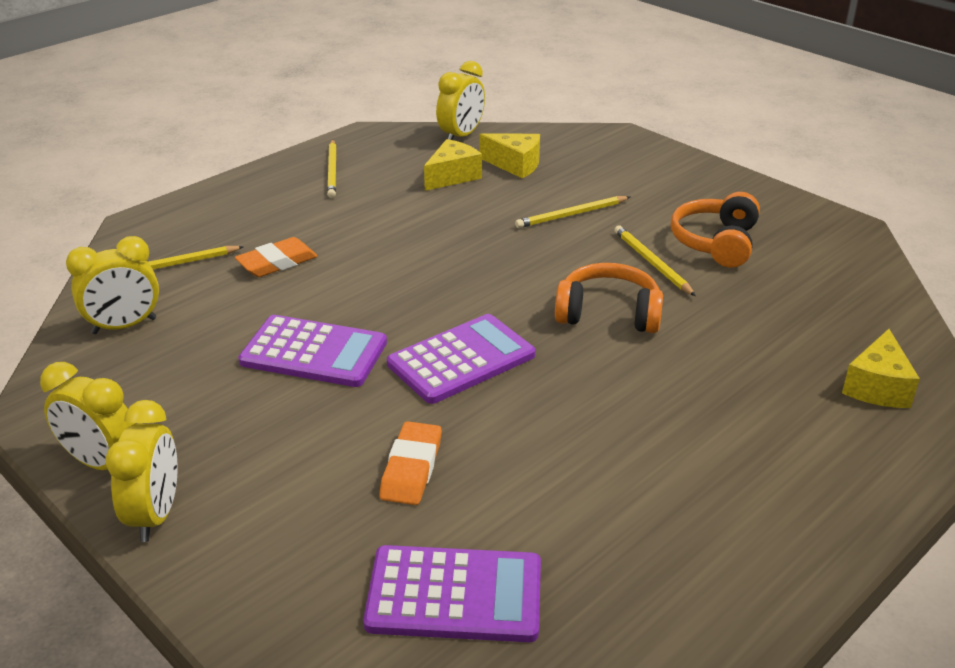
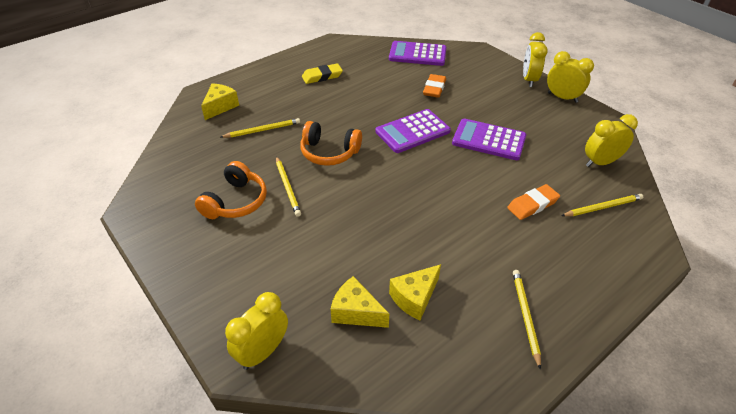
camera: 175 degrees left, 10 degrees up
yellow clock [436,61,485,140] -> yellow clock moved to [225,292,288,370]
yellow pencil [515,196,630,228] -> yellow pencil moved to [221,118,300,138]
none -> yellow eraser [302,63,343,84]

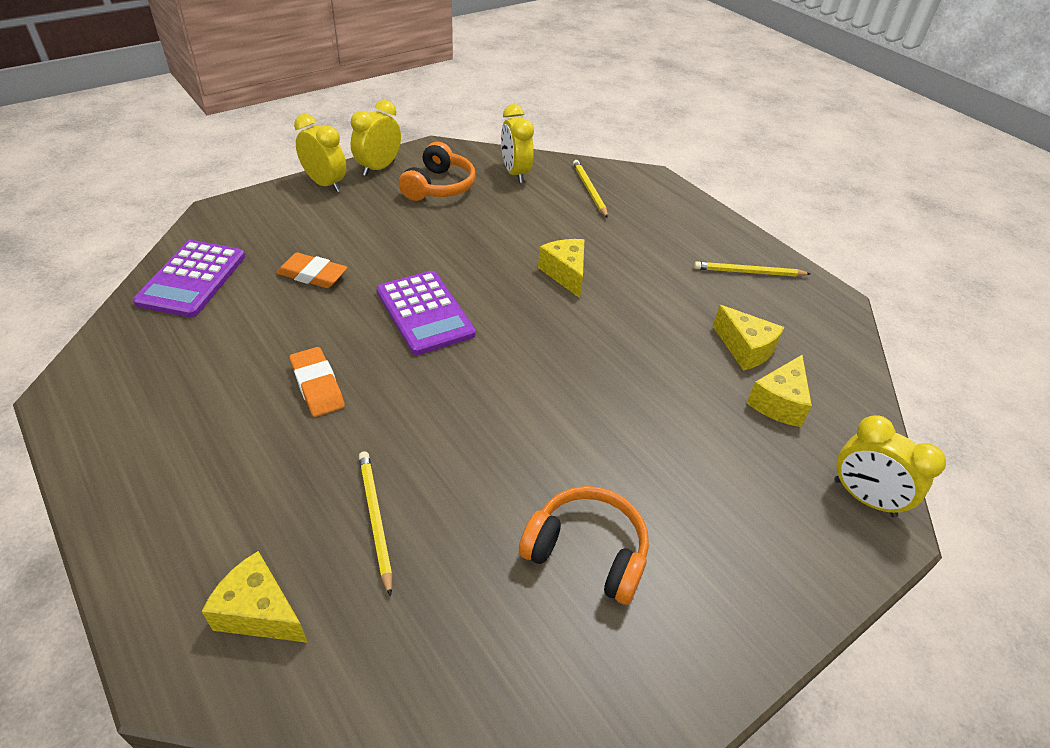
camera: 90 degrees left, 0 degrees up
yellow pencil [276,156,301,217] -> none
orange headphones [300,121,362,166] -> orange headphones moved to [399,142,476,201]
yellow eraser [302,63,343,84] -> none
purple calculator [452,119,526,160] -> none
orange eraser [507,184,560,220] -> orange eraser moved to [290,347,345,417]
yellow clock [523,32,548,87] -> yellow clock turned 150 degrees counterclockwise [294,114,346,192]
none -> yellow cheese [538,239,584,298]

